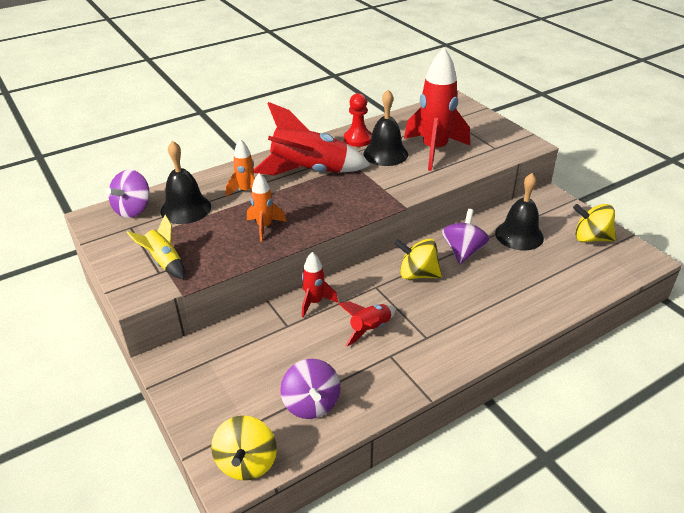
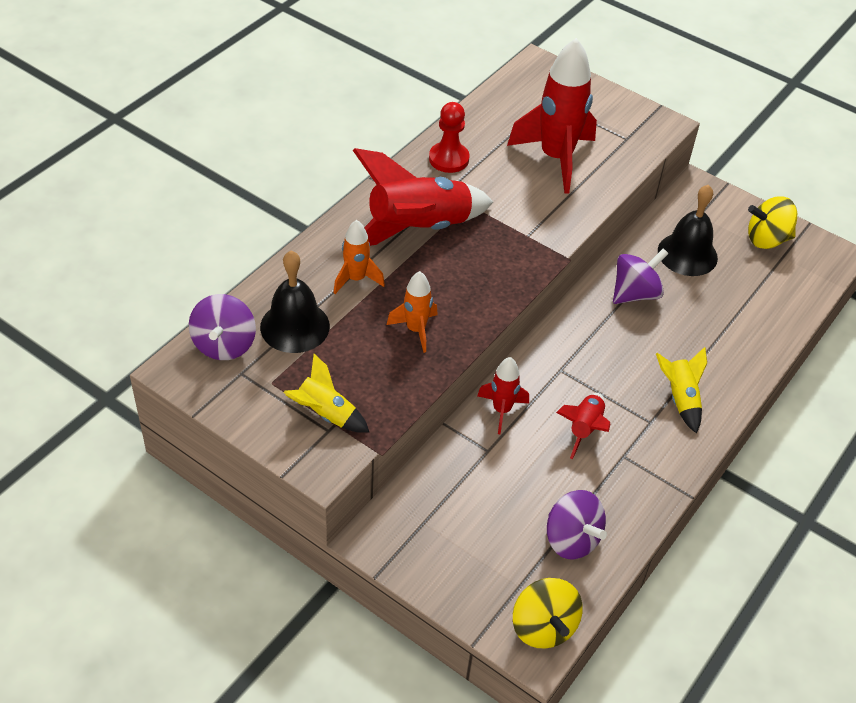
camera: 25 degrees left, 10 degrees up
black bell [363,90,408,166] -> none
yellow spinning top [394,239,442,280] -> none
purple spinning top [442,209,489,264] -> purple spinning top turned 60 degrees clockwise [613,248,669,304]
none -> yellow rocket [656,347,707,433]

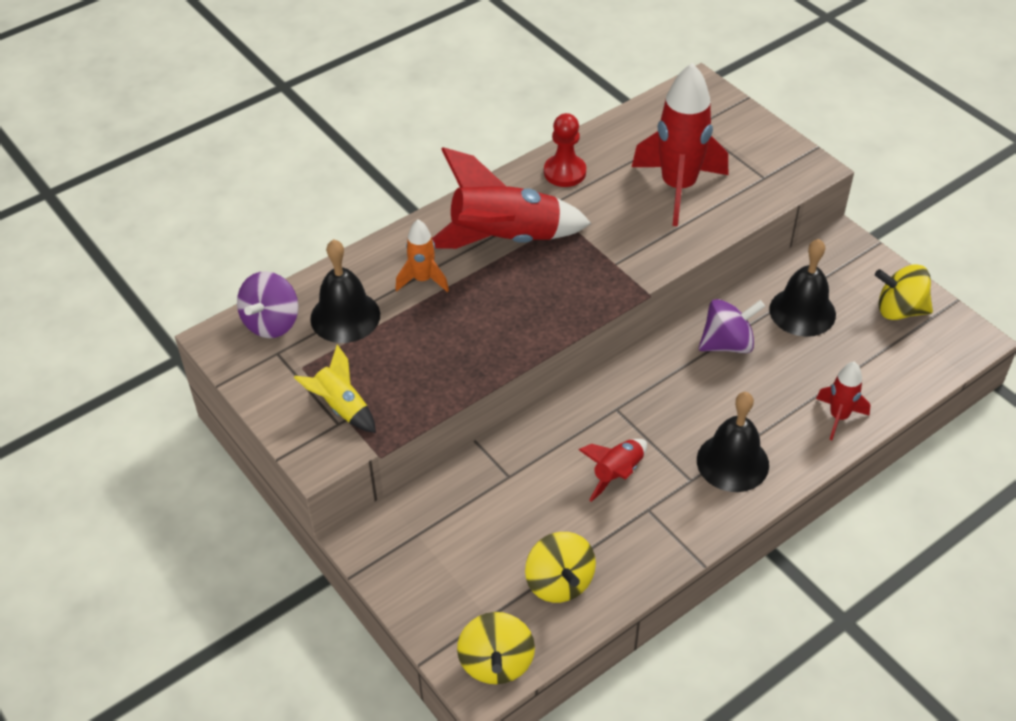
camera: 20 degrees right, 0 degrees up
orange rocket [387,271,438,353] -> none
red rocket [477,357,529,434] -> red rocket moved to [816,361,870,440]
purple spinning top [547,490,607,559] -> yellow spinning top [525,532,596,603]
yellow rocket [656,347,707,433] -> black bell [697,392,769,492]

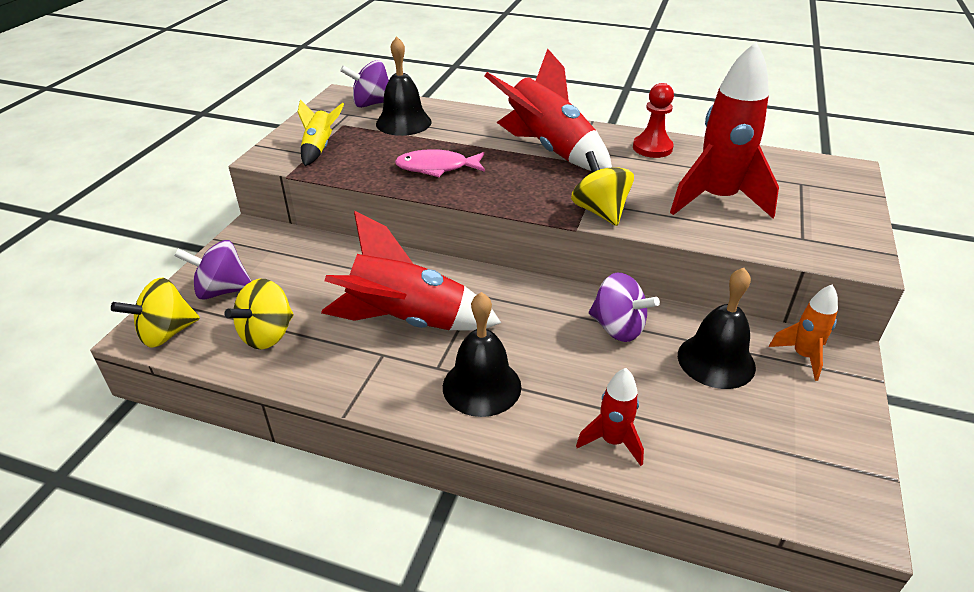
camera: 55 degrees right, 10 degrees down
orange rocket [395,219,449,292] -> orange rocket moved to [769,285,838,381]
red rocket [579,439,647,502] -> red rocket [321,211,501,330], size x1.95
yellow spinning top [875,264,933,320] -> yellow spinning top moved to [571,151,634,226]
none -> purple spinning top [174,240,252,300]
none -> pink fish [395,149,485,177]

